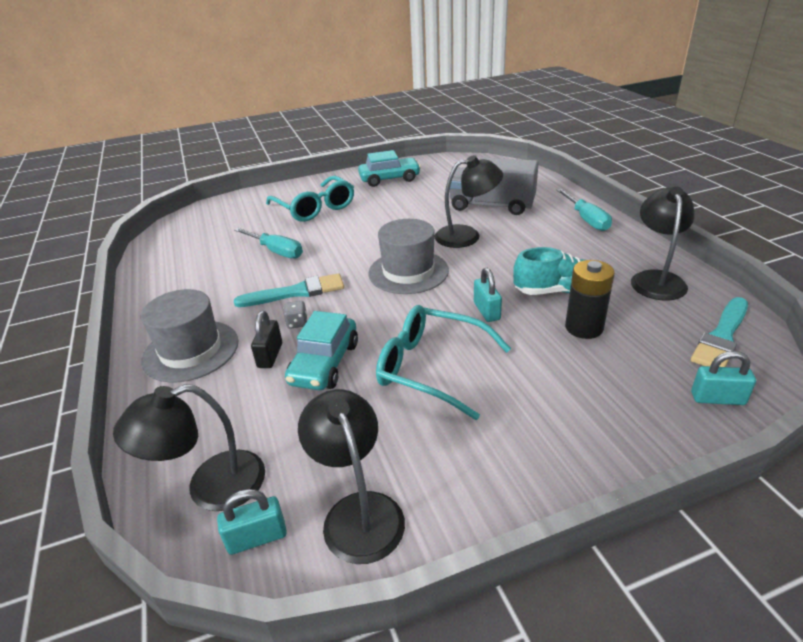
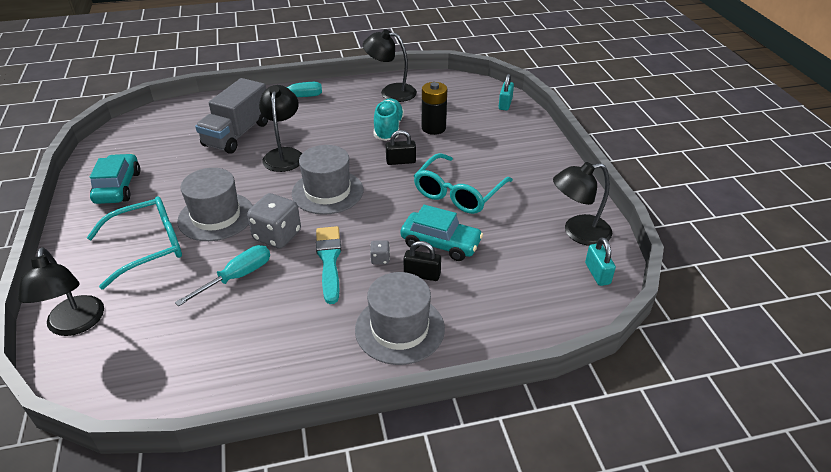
camera: 85 degrees left, 5 degrees up
black lamp [113,384,265,511] -> black lamp moved to [18,247,104,336]
turquoise padlock [474,268,502,322] -> black padlock [386,130,416,165]
turquoise brush [691,297,748,367] -> none
none -> grey hat [177,168,253,241]
none -> grey dice [247,193,301,249]

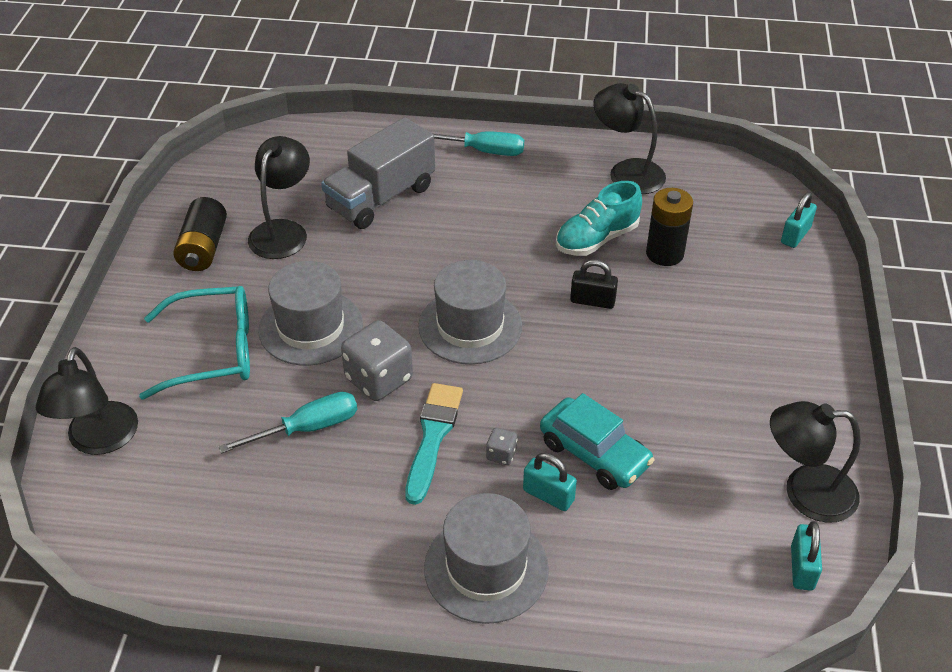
camera: 20 degrees right, 5 degrees up
turquoise car [90,154,140,204] -> black battery [173,197,227,271]
black lamp [259,85,302,172] -> black lamp moved to [248,136,310,259]
turquoise shoe [374,98,404,141] -> turquoise shoe turned 150 degrees counterclockwise [556,181,642,256]
black padlock [404,241,441,281] -> turquoise padlock [523,453,577,511]
turquoise glasses [414,153,513,214] -> none

